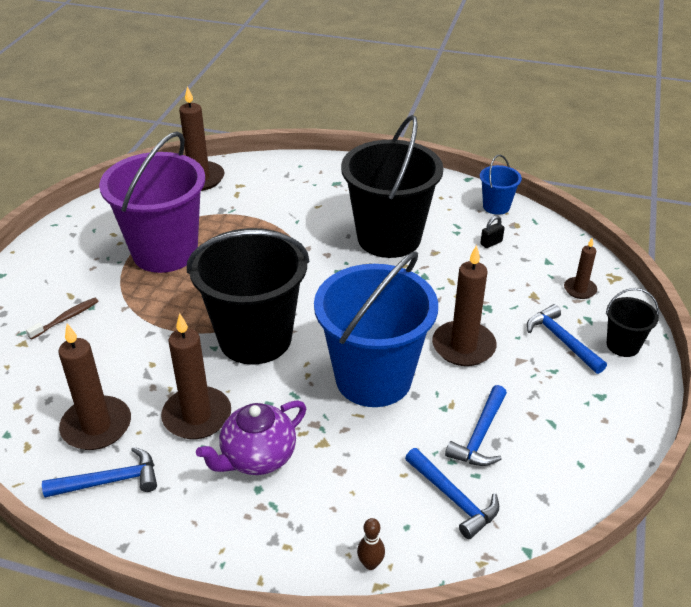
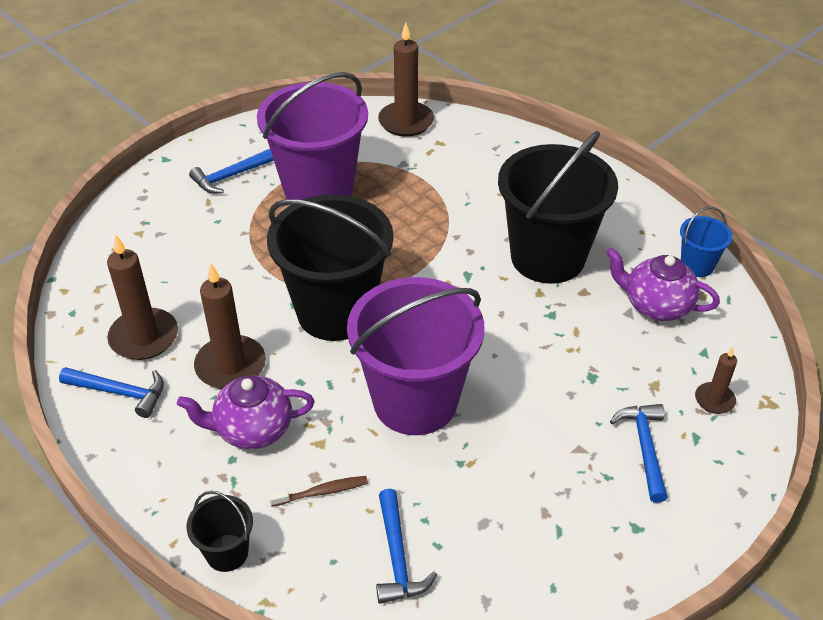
camera: 30 degrees right, 5 degrees up
brown toothbrush [26,298,98,340] -> brown toothbrush moved to [268,476,368,507]
blue bucket [314,251,438,407] -> purple bucket [347,277,485,435]
brown bowling pin [357,518,385,570] -> none
brown candle [432,245,497,366] -> none
blue hammer [445,385,507,466] -> blue hammer moved to [189,149,274,194]
black padlock [480,216,505,248] -> purple teapot [606,247,720,321]
black bucket [606,288,659,357] -> black bucket moved to [186,491,253,572]

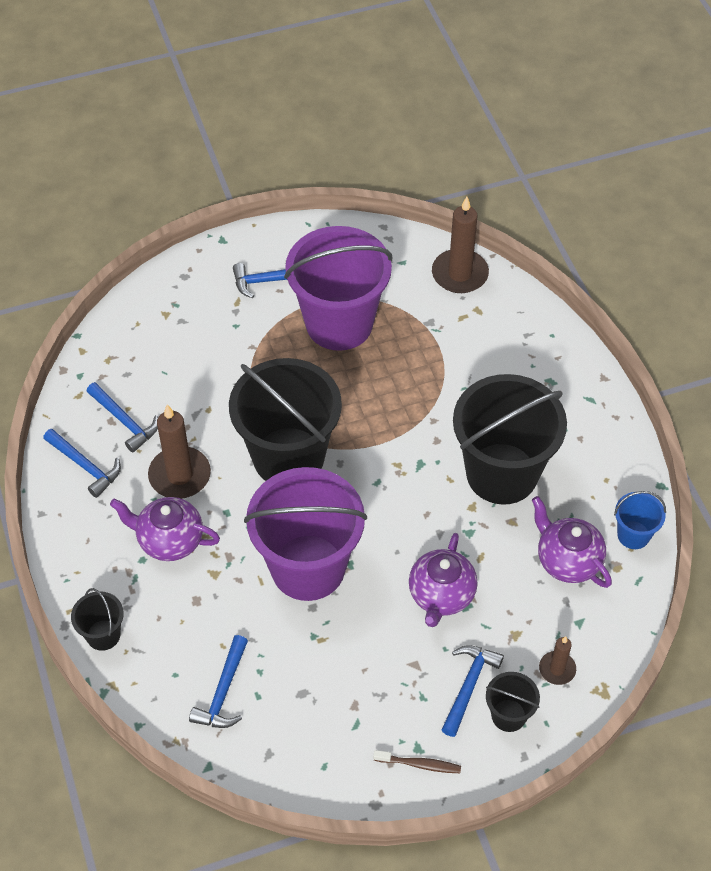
camera: 25 degrees right, 10 degrees up
brown candle [107,234,178,360] -> blue hammer [86,382,158,453]
brown toothbrush [268,476,368,507] -> brown toothbrush moved to [373,750,461,773]
none -> purple teapot [409,533,478,627]
none -> black bucket [486,672,540,732]

